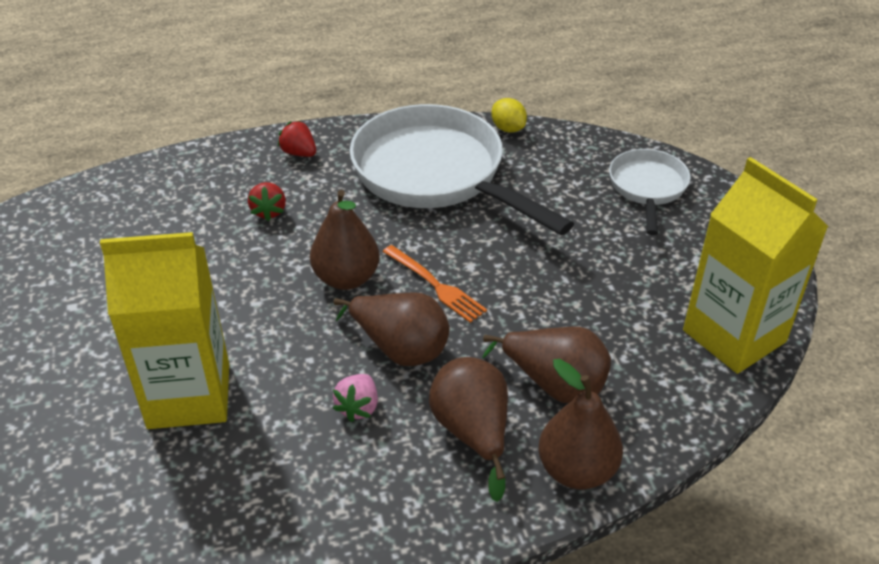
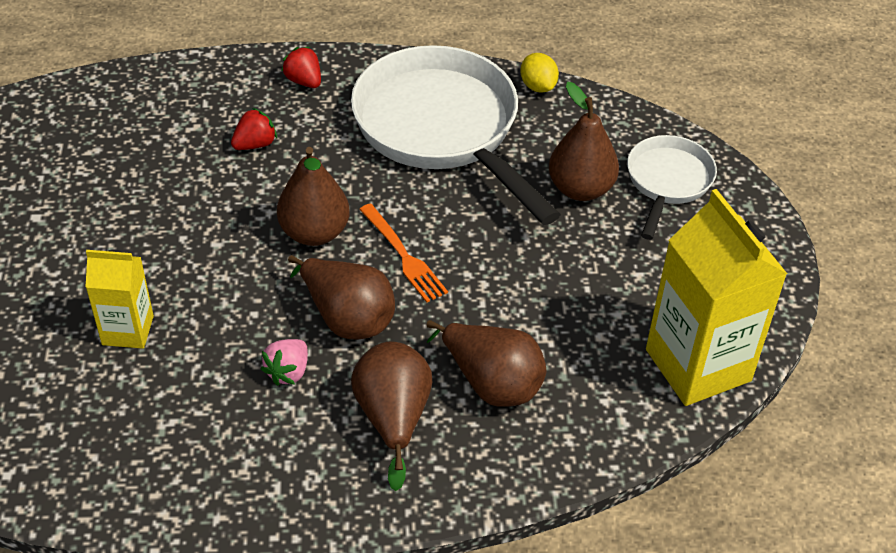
camera: 10 degrees right, 5 degrees up
yellow carton [100,232,229,429] -> yellow carton [86,250,154,349], size x0.55
red strawberry [248,182,286,221] -> red strawberry turned 135 degrees counterclockwise [231,108,277,150]
brown pear [538,359,623,489] -> brown pear moved to [549,82,619,201]

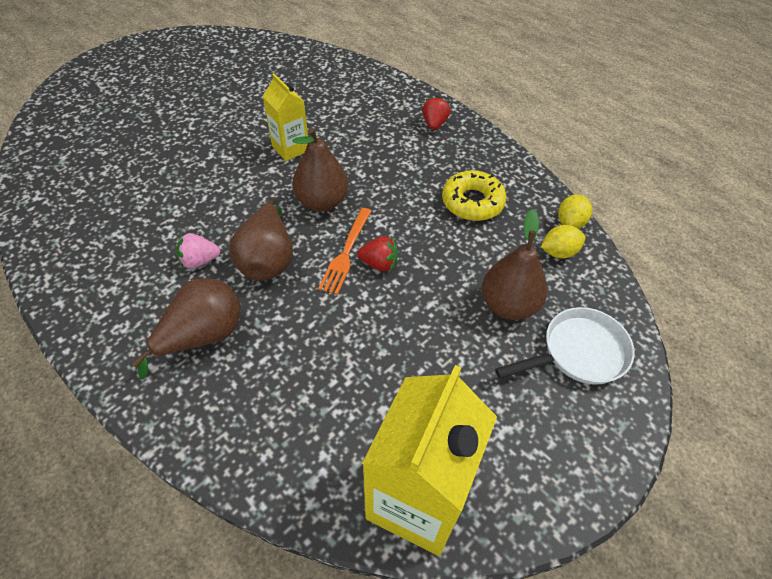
camera: 50 degrees right, 5 degrees up
yellow carton [86,250,154,349] -> yellow carton moved to [263,73,308,161]
red strawberry [231,108,277,150] -> red strawberry moved to [357,236,398,271]
white pan [351,45,561,225] -> yellow donut [442,170,507,221]
brown pear [427,320,546,407] -> none
none -> yellow lemon [541,225,585,259]

